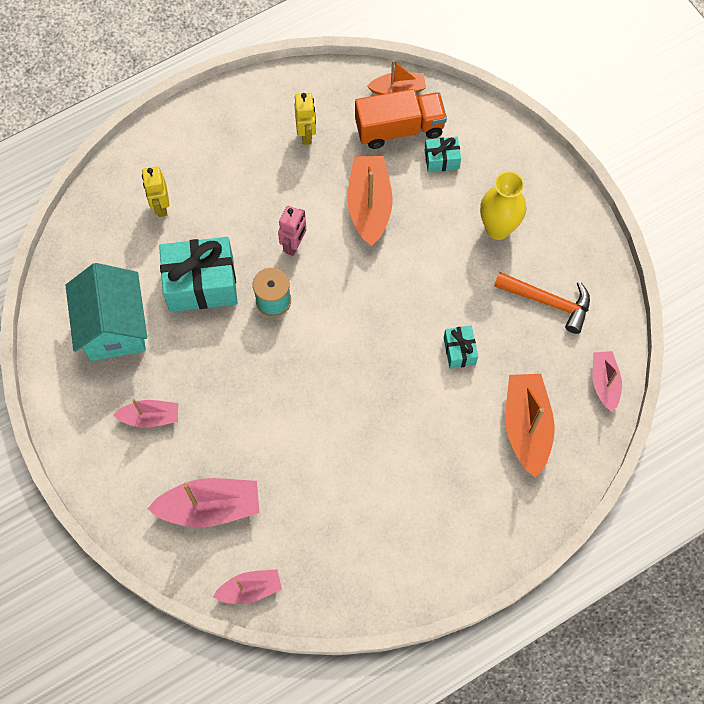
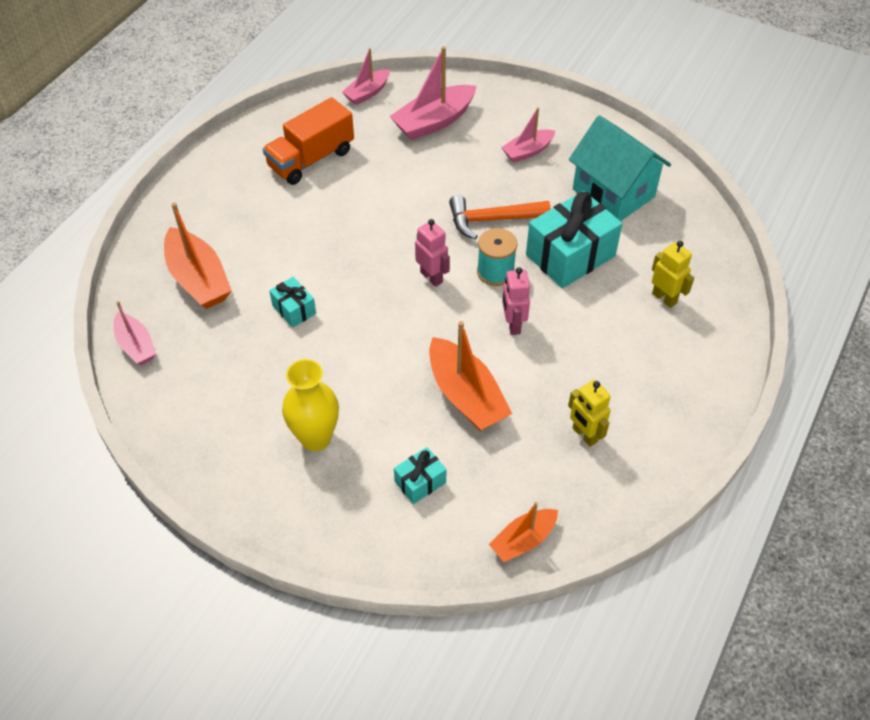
camera: 150 degrees right, 15 degrees down
orange truck [355,89,447,149] -> orange truck moved to [263,97,354,185]
orange hammer [494,272,590,334] -> orange hammer moved to [449,195,551,240]
none -> pink robot [415,219,450,287]

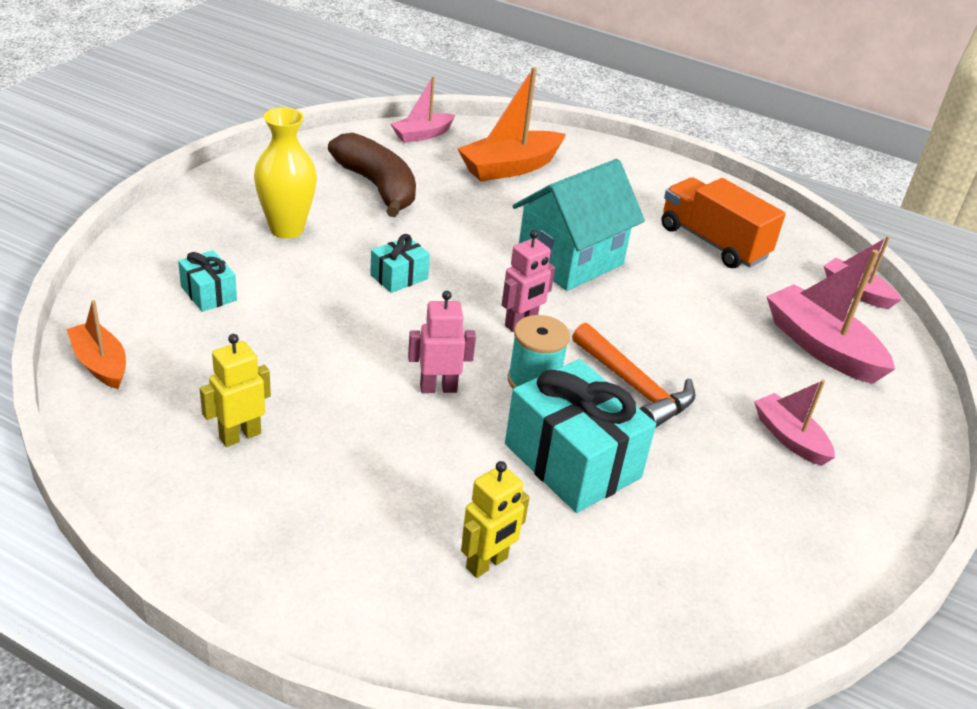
camera: 85 degrees right, 15 degrees down
turquoise gift [269,277,316,328] -> turquoise gift moved to [370,234,430,293]
orange boat [429,321,512,431] -> none
orange hammer [449,195,551,240] -> orange hammer turned 150 degrees clockwise [572,323,696,428]
turquoise house [569,115,671,221] -> turquoise house moved to [513,159,645,291]
none -> brown banana [328,133,416,217]

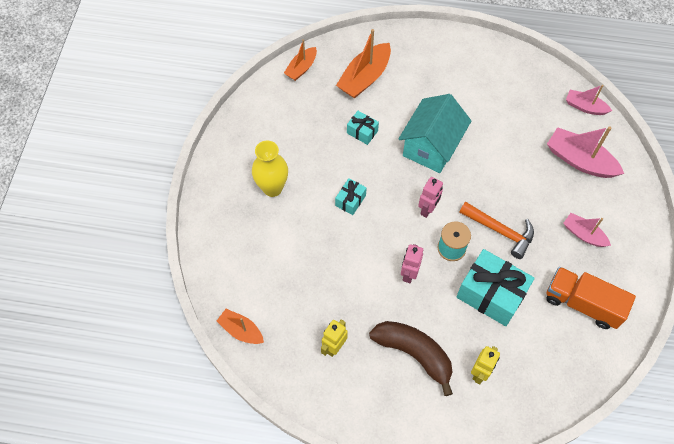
camera: 15 degrees left, 25 degrees up
turquoise gift [178,250,237,312] -> turquoise gift moved to [347,111,379,145]
brown banana [328,133,416,217] -> brown banana moved to [369,321,453,396]
pink boat [391,76,455,143] -> orange boat [284,39,317,81]
pink robot [408,291,476,393] -> pink robot turned 45 degrees counterclockwise [401,244,423,283]
orange truck [661,177,786,268] -> orange truck moved to [547,267,636,329]

